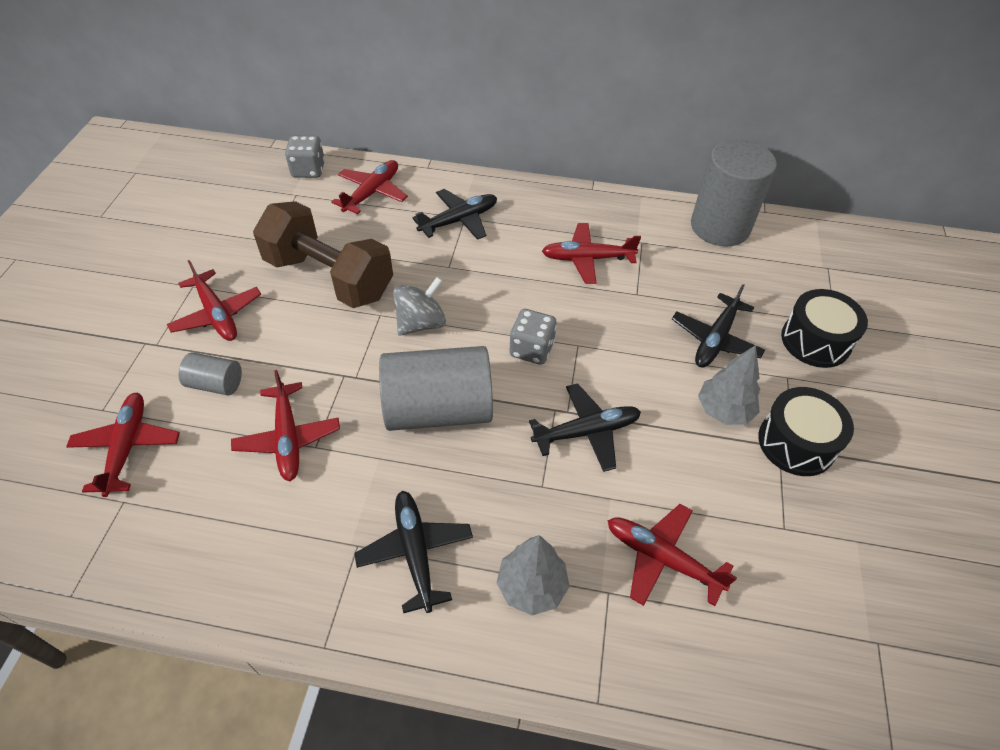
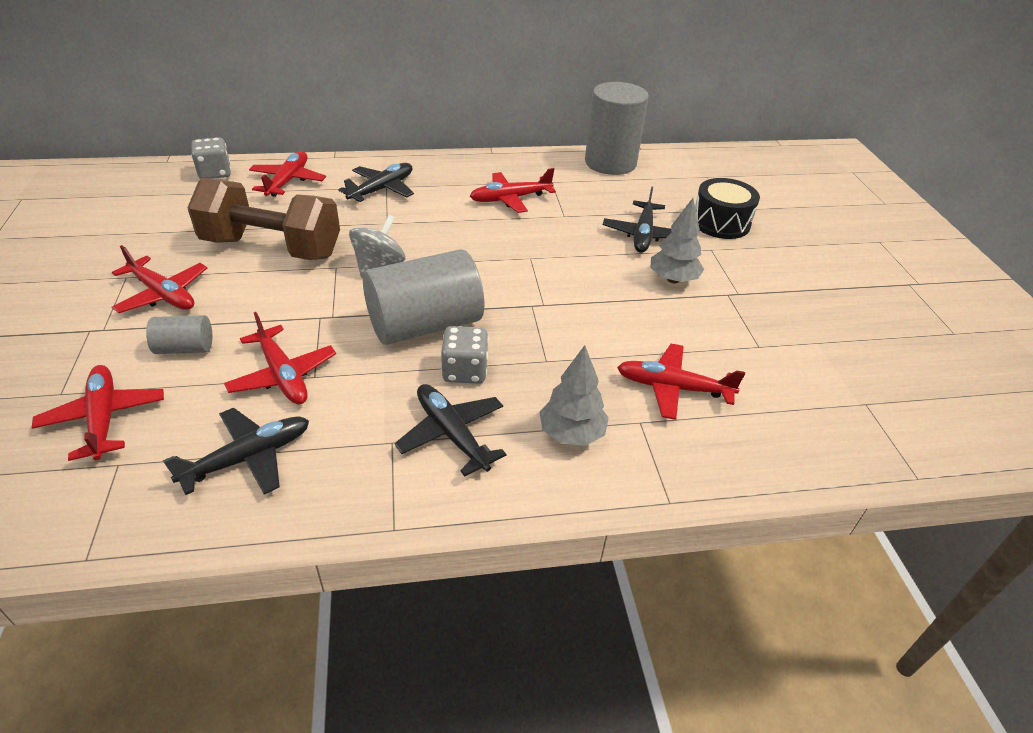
camera: 20 degrees left, 10 degrees down
grey dice [509,309,557,365] -> grey dice moved to [441,326,489,384]
black plane [529,383,641,472] -> black plane moved to [163,408,309,495]
black drum [758,387,854,476] -> none

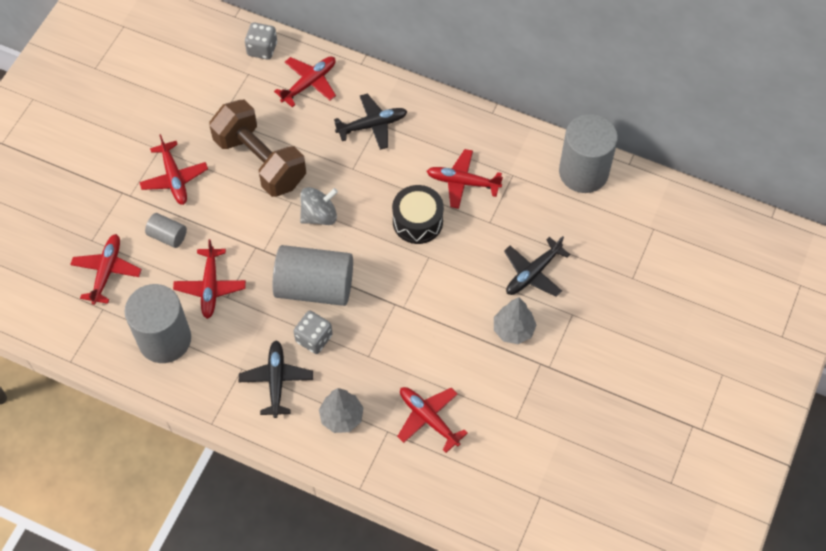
camera: 35 degrees right, 20 degrees up
black plane [163,408,309,495] -> grey cylinder [125,284,191,363]
black drum [695,178,760,239] -> black drum moved to [392,185,444,244]

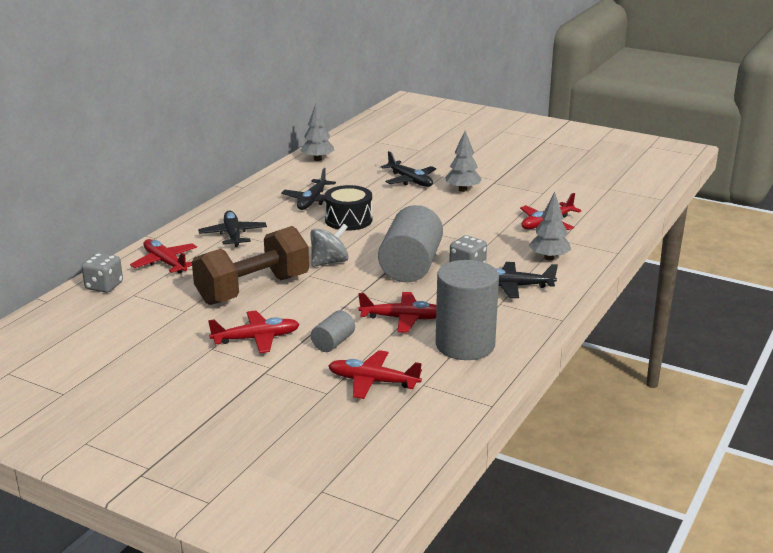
camera: 85 degrees left, 35 degrees down
grey spinning top [300,187,338,225] -> grey spinning top turned 75 degrees clockwise [310,224,349,267]
red plane [427,149,503,209] -> black plane [281,168,336,210]
grey cylinder [559,114,618,193] -> grey tree [300,103,334,161]

